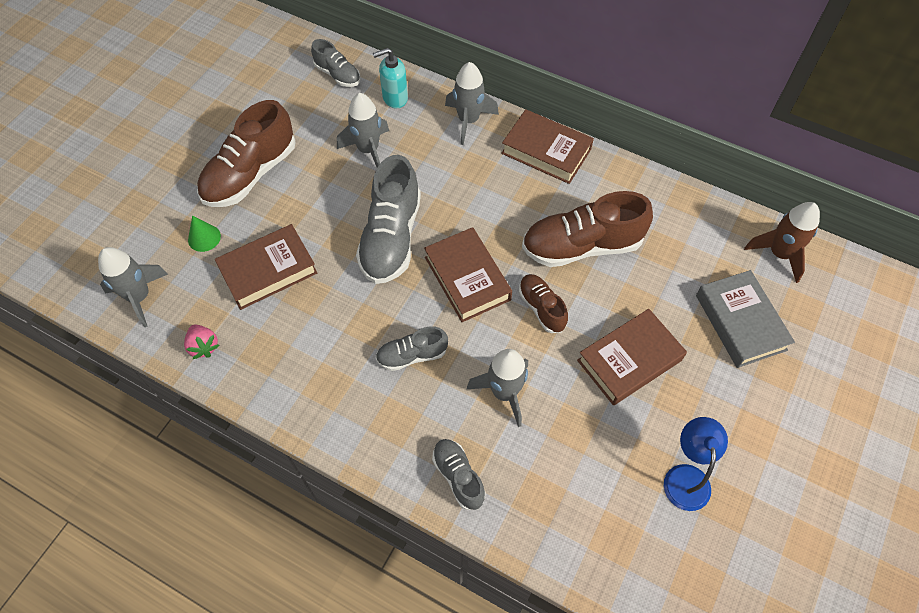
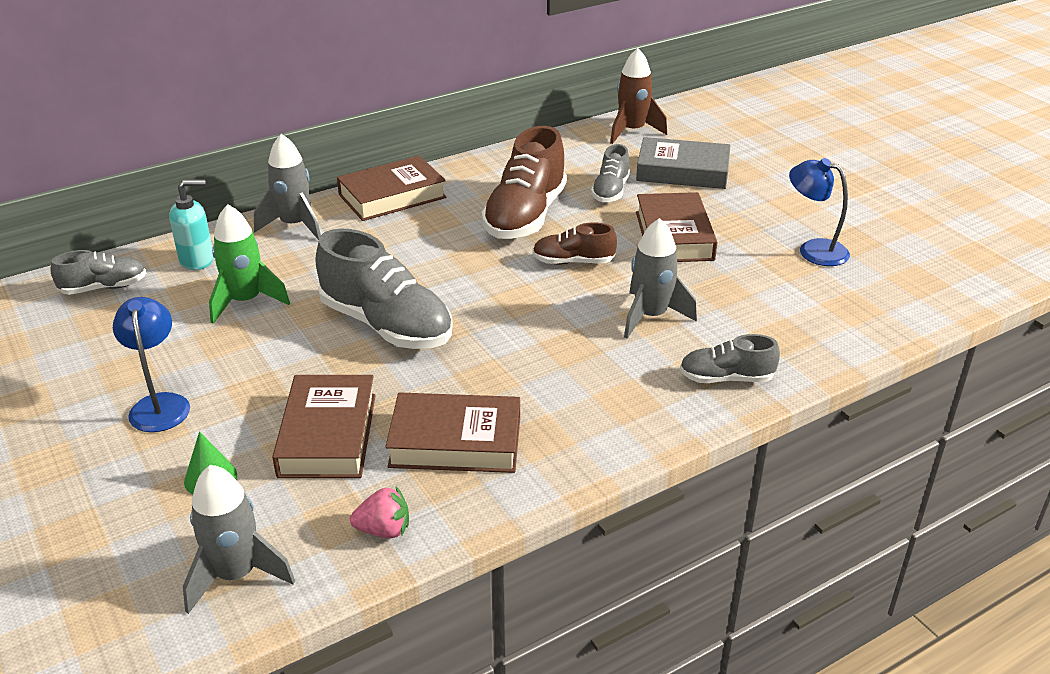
camera: 60 degrees left, 25 degrees down
brown shoe [197,100,296,207] -> blue lamp [113,297,190,432]
grey rocket [337,93,389,167] -> green rocket [209,204,290,324]
turquoise soap dispenser [373,48,408,108] -> turquoise soap dispenser turned 120 degrees counterclockwise [169,179,214,270]
grey shoe [376,326,448,371] -> grey shoe moved to [591,144,630,202]
brown book [424,227,512,322] -> brown book moved to [385,393,520,473]

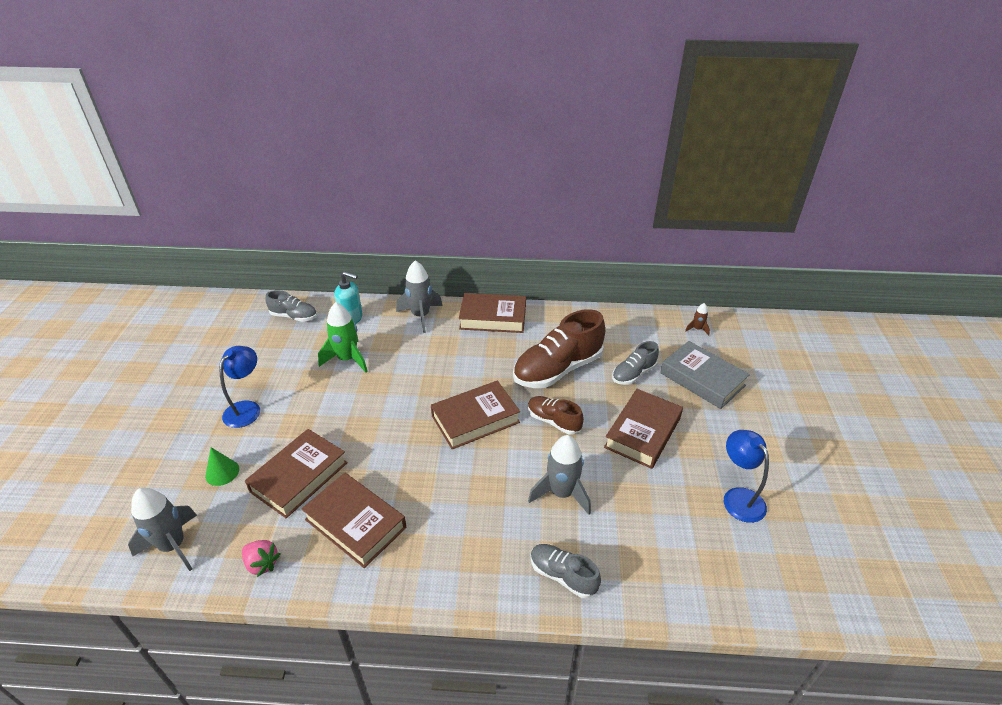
camera: 35 degrees right, 5 degrees up
grey shoe [315,228,453,349] -> none
brown rocket [610,48,667,144] -> brown rocket [685,303,710,336], size x0.48
none -> brown book [431,381,520,449]

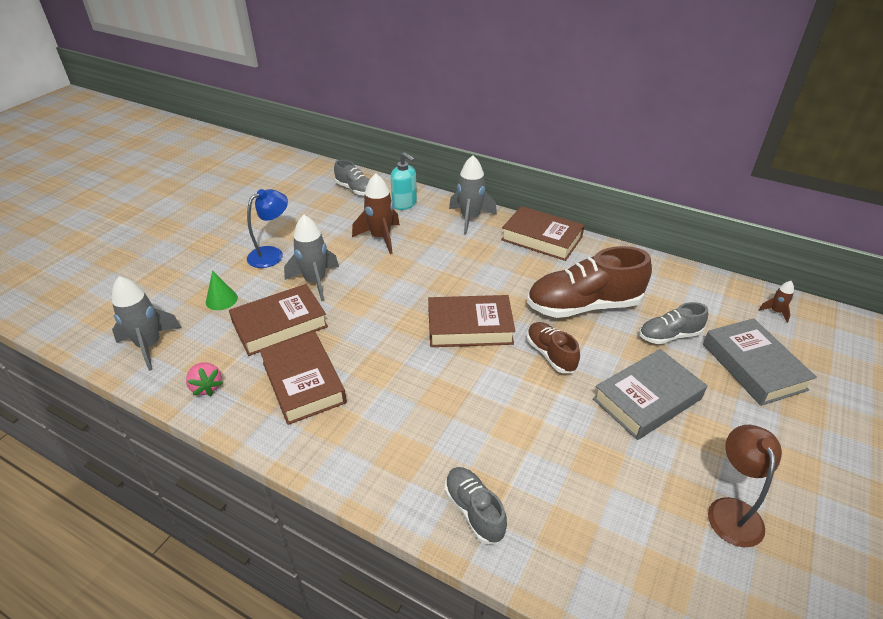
camera: 25 degrees right, 0 degrees up
green rocket [318,302,368,373] -> brown rocket [352,173,400,254]
grey rocket [528,435,591,515] -> grey rocket moved to [284,215,339,301]
brown book [604,389,683,469] -> grey book [593,349,707,440]
blue lamp [724,430,769,523] -> brown lamp [708,425,782,547]

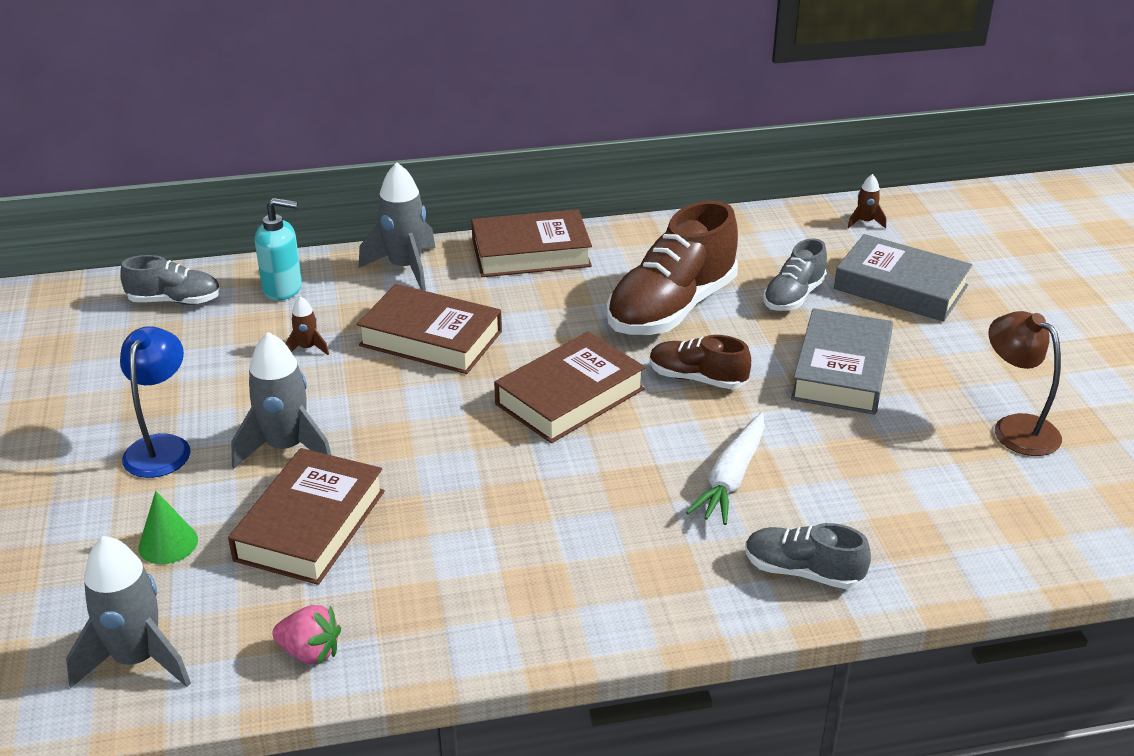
camera: 40 degrees left, 5 degrees down
brown book [259,332,347,425] -> brown book moved to [357,284,502,374]
brown rocket [352,173,400,254] -> brown rocket [285,296,329,355], size x0.48
none -> white carrot [686,413,765,525]

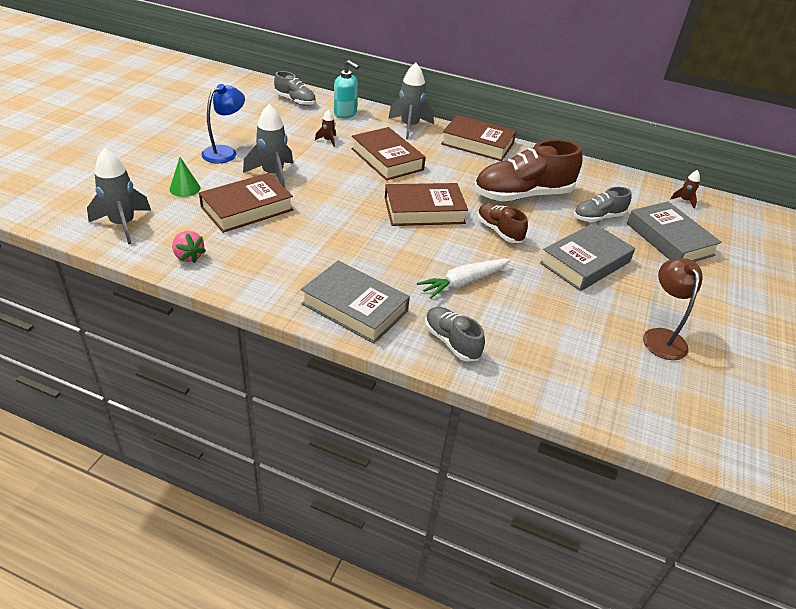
camera: 30 degrees right, 5 degrees up
none -> grey book [301,261,410,344]

